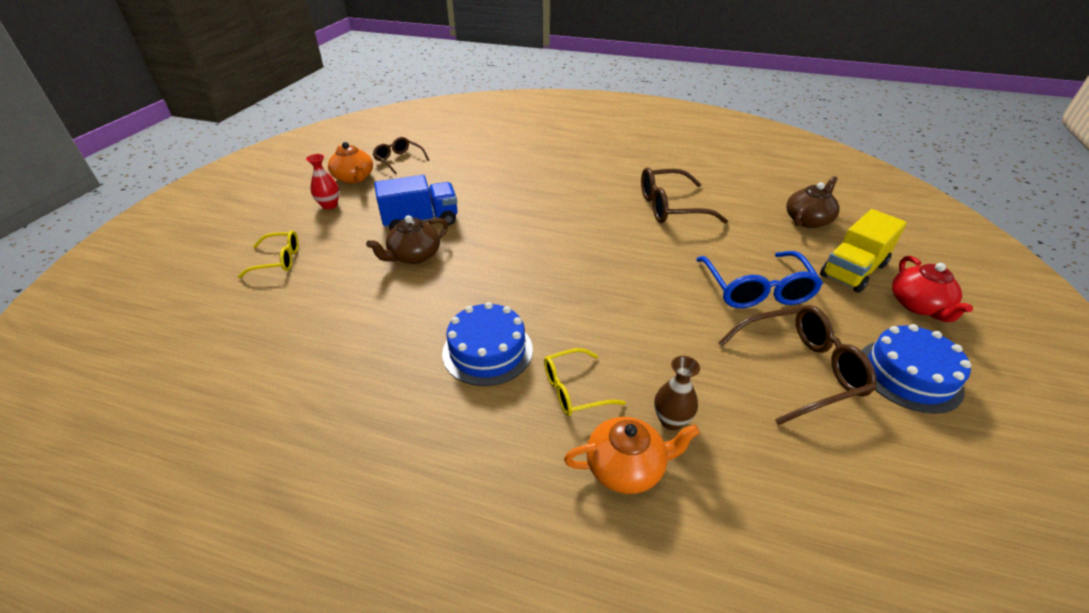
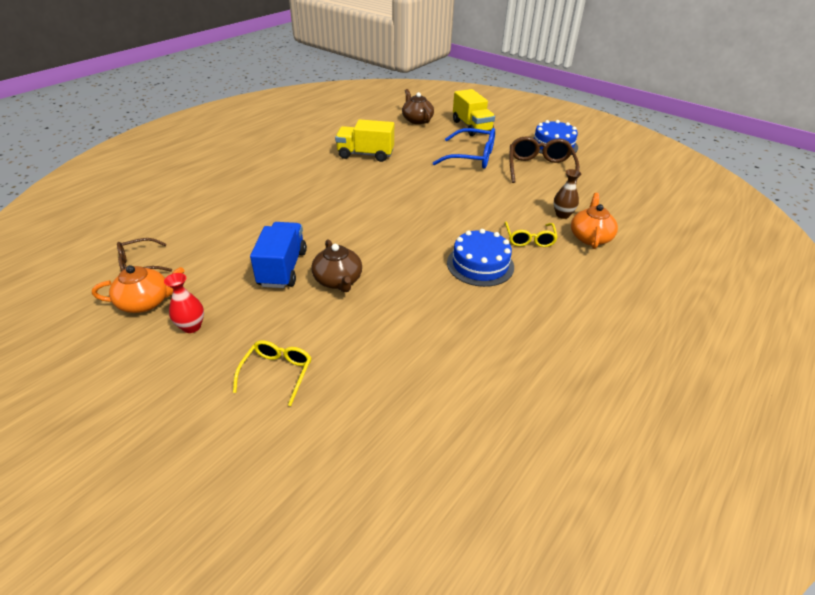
camera: 70 degrees left, 0 degrees up
brown glasses [641,168,728,224] -> yellow truck [335,119,394,162]
red teapot [892,256,973,322] -> none

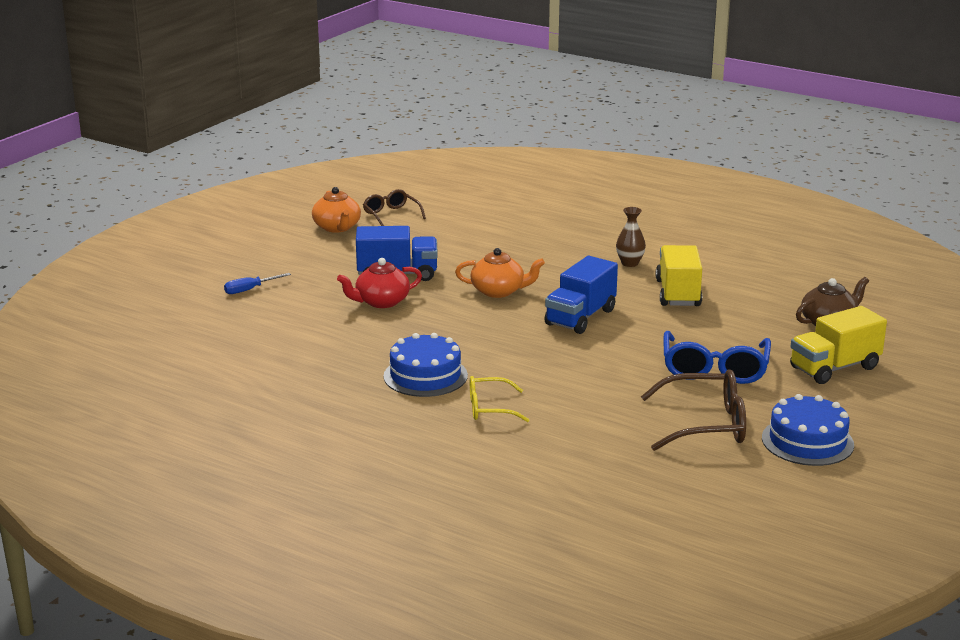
camera: 85 degrees right, 15 degrees down
red vase [164,273,204,333] -> none
yellow glasses [233,340,311,406] -> blue screwdriver [224,273,291,294]
brown teapot [311,239,362,293] -> red teapot [337,258,422,308]
brown vase [553,169,581,219] -> brown vase moved to [616,207,646,267]
orange teapot [571,193,618,249] -> orange teapot moved to [455,248,545,298]
none -> blue truck [544,256,618,334]

